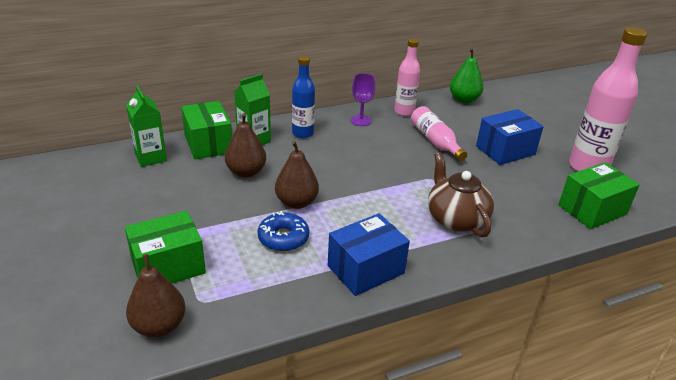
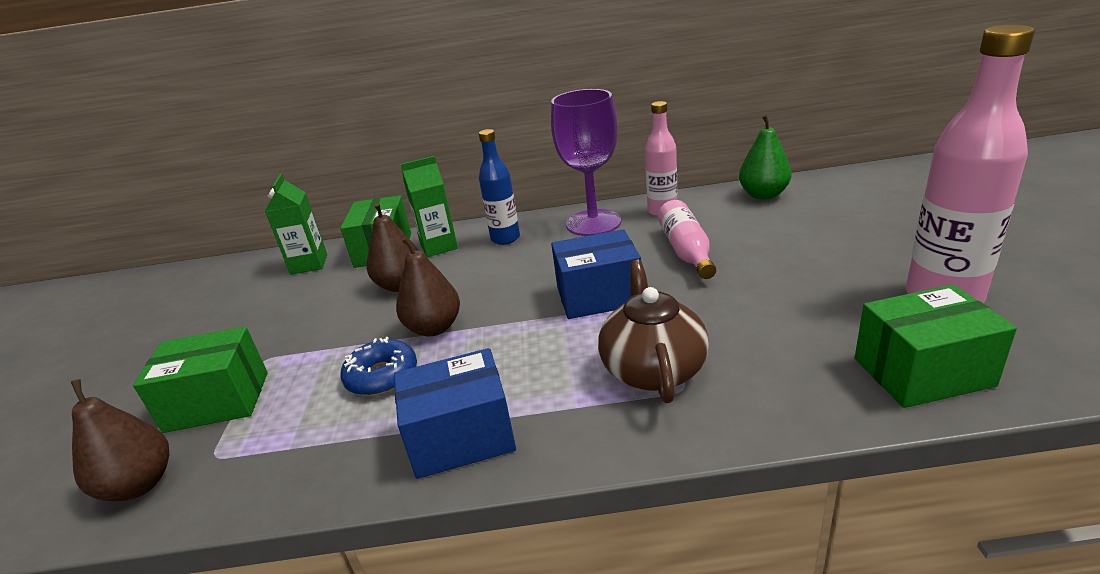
camera: 25 degrees right, 5 degrees down
purple goblet [351,73,376,126] -> purple goblet [551,89,621,236], size x1.90
blue box [476,109,544,165] -> blue box moved to [551,229,641,319]

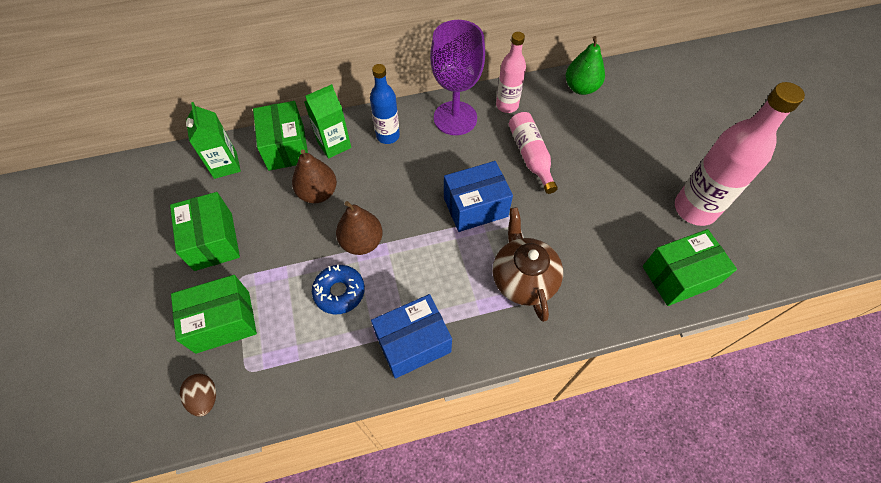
camera: 15 degrees left, 30 degrees up
brown pear [71,379,170,501] -> brown egg [180,374,216,417]
none -> green box [170,192,240,271]

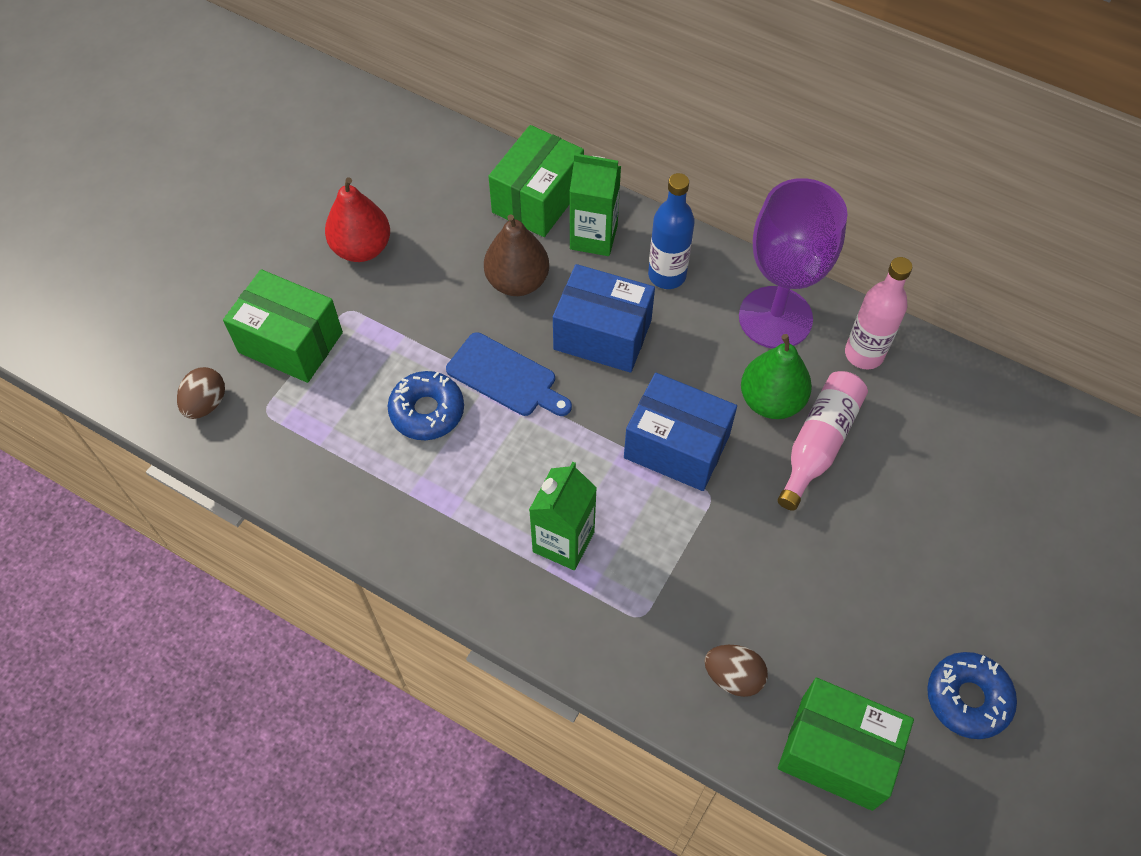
camera: 45 degrees right, 0 degrees up
green box [170,192,240,271] -> red pear [325,177,390,262]
green carton [186,102,241,179] -> green carton moved to [529,462,597,570]
brown pear [336,201,383,255] -> blue cutting board [446,332,572,416]
blue box [371,294,452,379] -> blue box moved to [553,264,655,373]
brown teapot [493,207,563,322] -> none
green pear [566,36,605,95] -> green pear moved to [741,334,812,419]
pink bottle [675,82,805,226] -> blue donut [927,652,1017,739]
none -> brown egg [704,645,768,697]

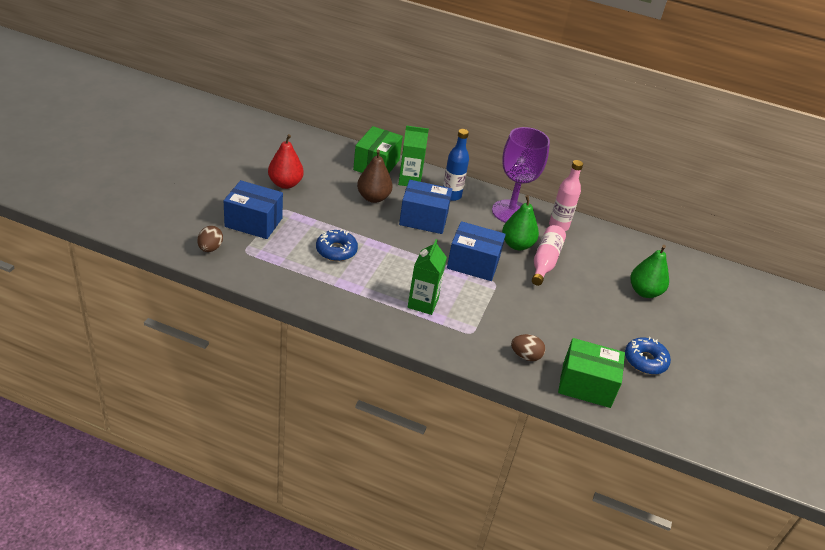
camera: 15 degrees left, 20 degrees down
green box [223,269,343,383] -> blue box [224,180,283,239]
blue cutting board [446,332,572,416] -> none
none -> green pear [630,245,669,298]

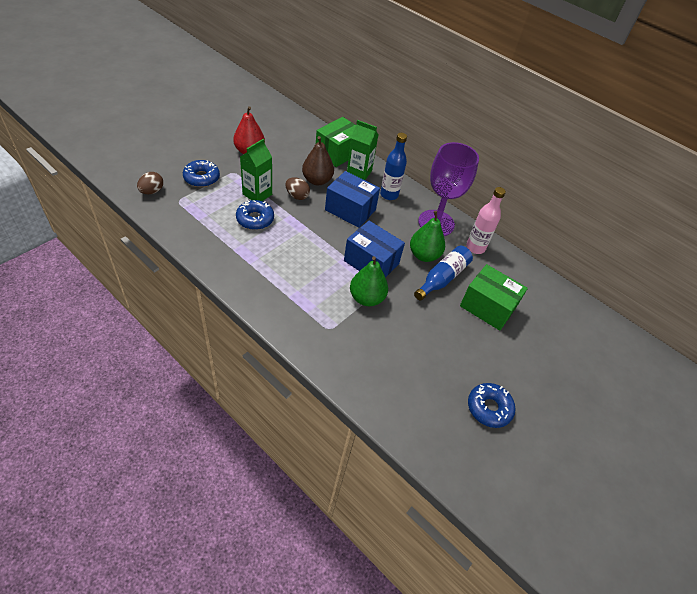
camera: 20 degrees right, 10 degrees up
blue box [224,180,283,239] -> blue donut [183,160,220,187]
green carton [408,239,447,315] -> green carton moved to [240,139,272,201]
brown egg [511,334,545,361] -> brown egg moved to [285,177,310,200]
pink bottle [532,225,566,286] -> blue bottle [414,246,473,301]
green box [558,338,625,408] -> green box moved to [460,264,528,331]
green pear [630,245,669,298] -> green pear moved to [350,256,388,306]

